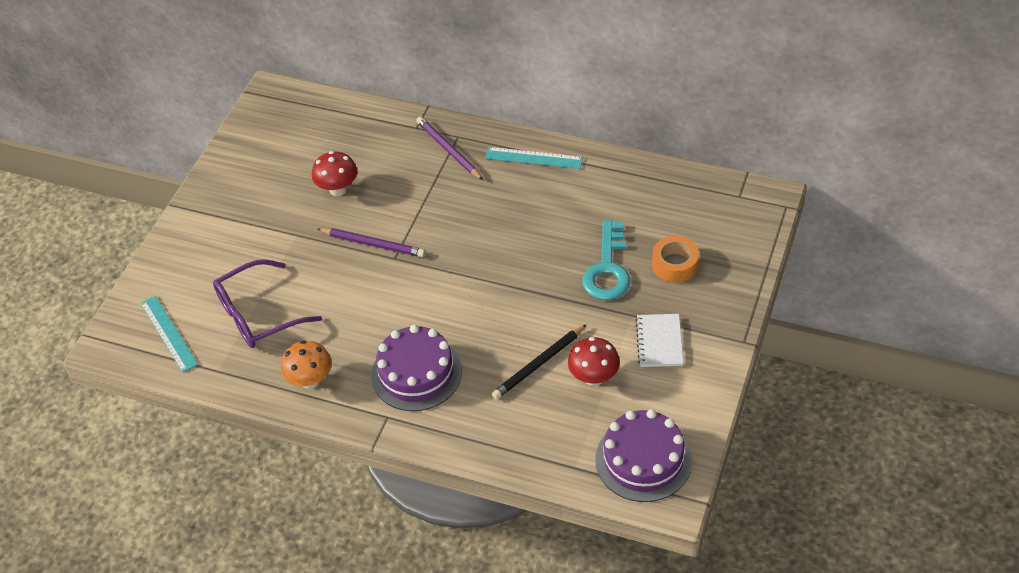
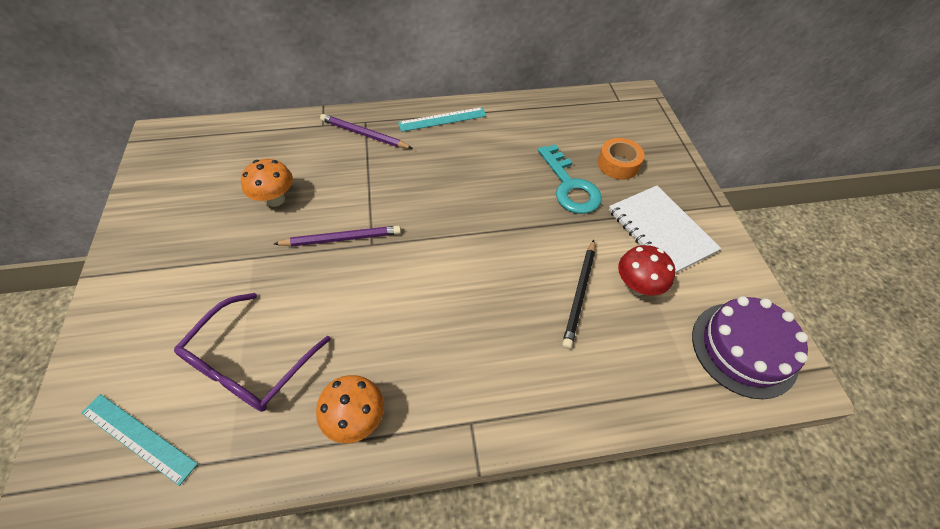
camera: 35 degrees left, 5 degrees up
red mushroom [312,151,357,196] -> orange mushroom [241,159,293,207]
purple cake [371,325,462,411] -> none
white notebook [636,314,683,367] -> white notebook [609,185,721,273], size x1.56

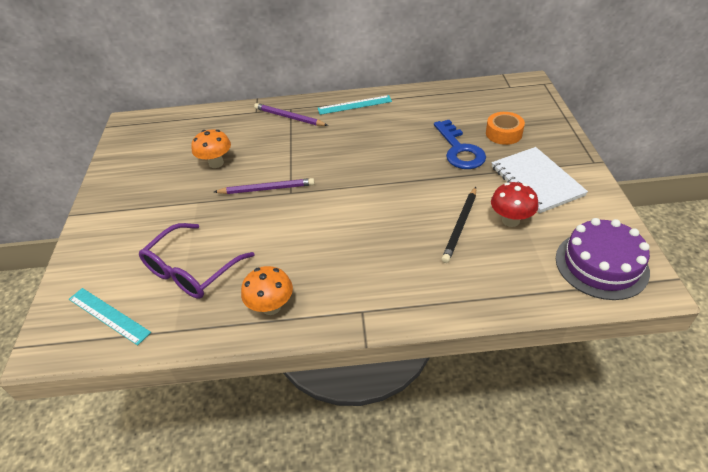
camera: 10 degrees right, 10 degrees down
turquoise key [538,144,602,214] -> blue key [434,120,486,169]

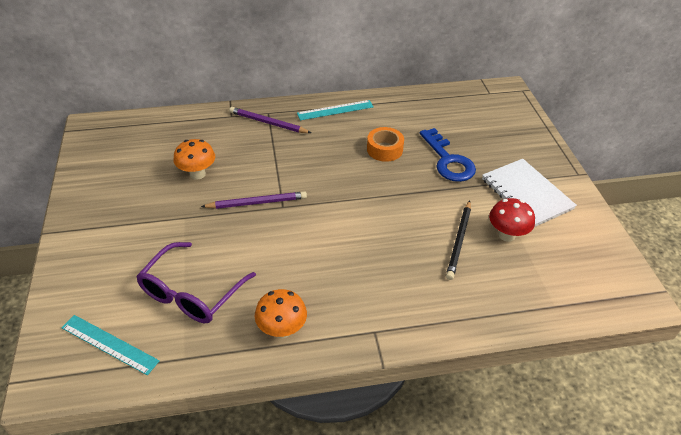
camera: 10 degrees left, 0 degrees up
orange tape [486,112,525,145] -> orange tape moved to [367,127,404,162]
purple cake [556,218,650,300] -> none

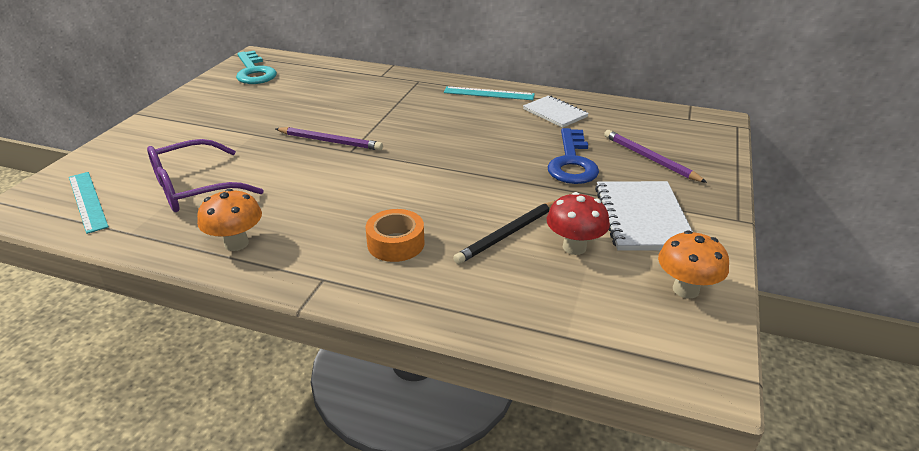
camera: 30 degrees right, 10 degrees down
orange mushroom [174,139,215,180] -> orange mushroom moved to [658,231,729,299]
purple pencil [229,107,311,133] -> purple pencil moved to [604,130,707,183]
orange tape [367,127,404,162] -> orange tape moved to [365,209,425,262]
none -> turquoise key [236,51,277,84]
none -> white notebook [523,95,589,128]

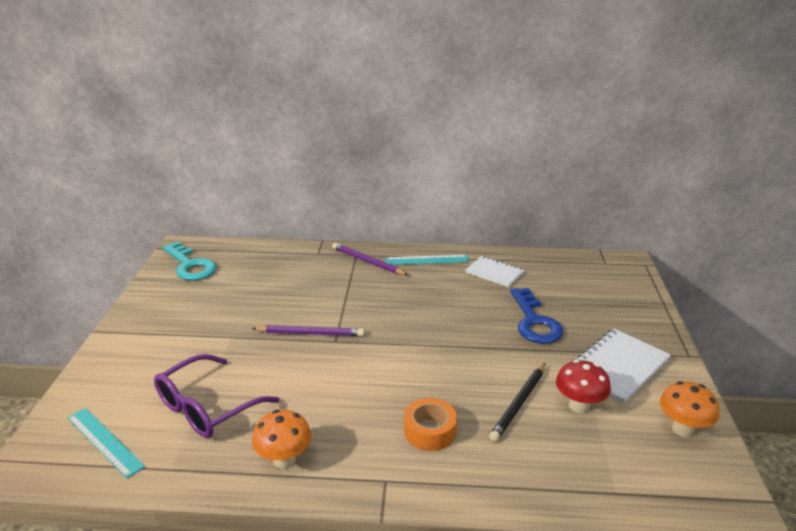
camera: 15 degrees left, 5 degrees down
white notebook [595,181,693,251] -> white notebook turned 60 degrees clockwise [574,328,671,404]
purple pencil [604,130,707,183] -> purple pencil moved to [332,243,408,275]

